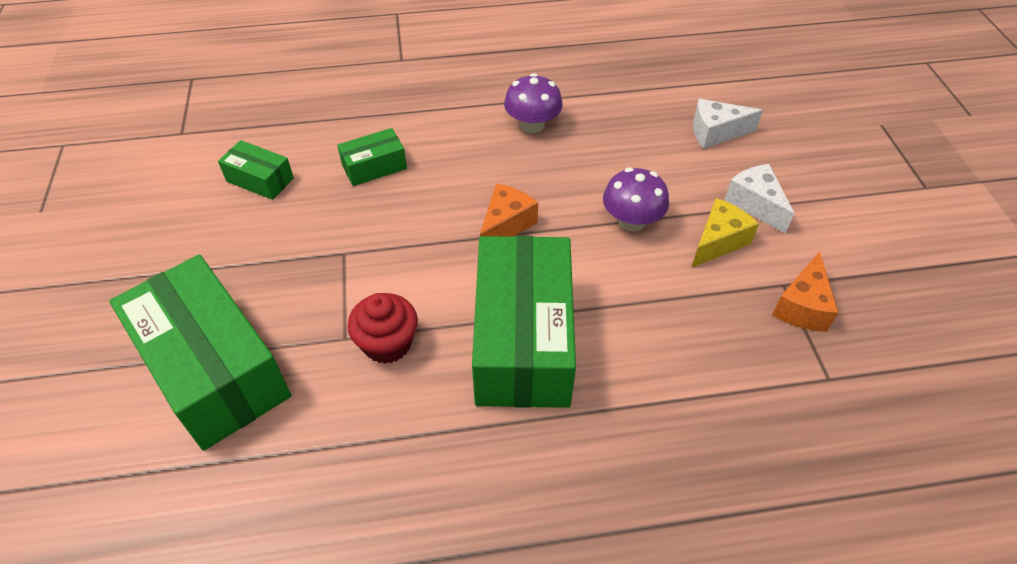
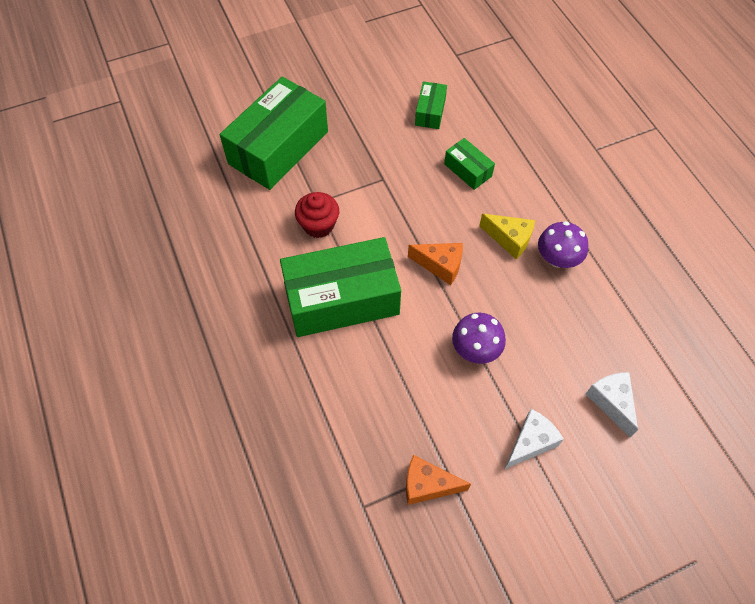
camera: 75 degrees right, 10 degrees up
yellow cheese [691,198,759,268] -> yellow cheese moved to [479,214,535,259]

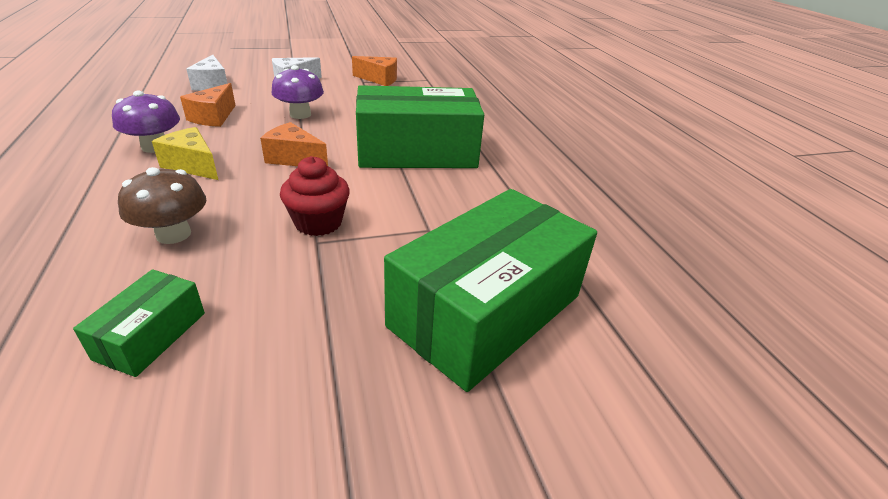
camera: 175 degrees left, 25 degrees down
red cupcake [295,192,339,238] -> red cupcake moved to [280,156,350,236]
green box [444,138,495,190] -> brown mushroom [118,167,207,244]
none -> orange cheese [180,83,236,127]

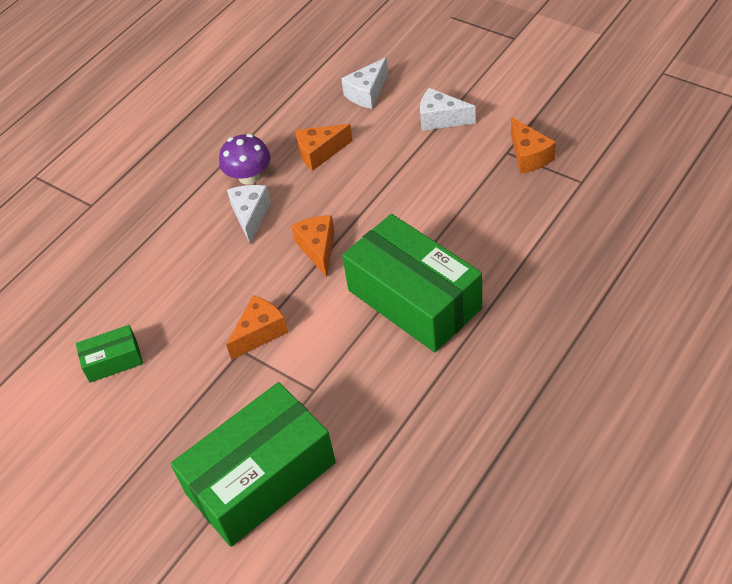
camera: 60 degrees right, 15 degrees up
brown mushroom [118,167,207,244] -> none
yellow cheese [152,127,218,180] -> white cheese [227,185,271,244]
purple mushroom [271,65,324,119] -> none
red cupcake [280,156,350,236] -> orange cheese [226,295,288,360]
green box [384,189,597,392] -> green box turned 45 degrees counterclockwise [171,382,336,547]

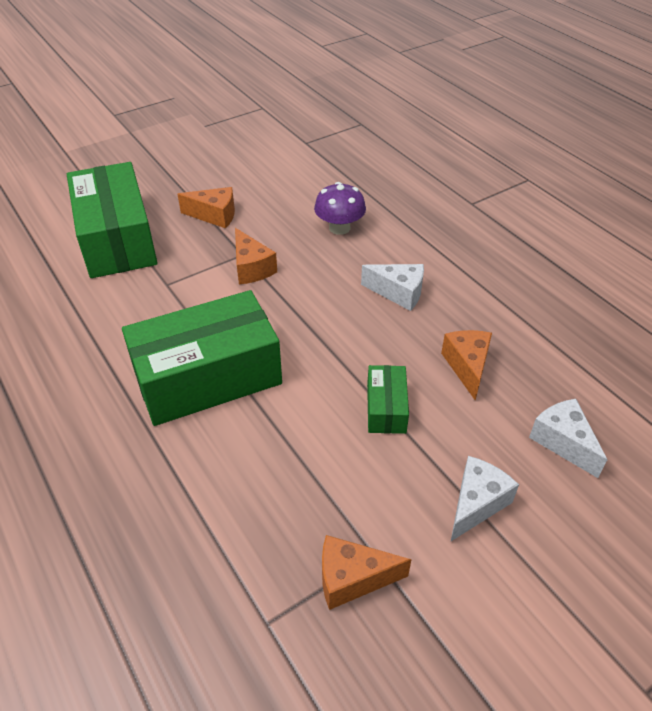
camera: 105 degrees right, 5 degrees down
green box [76,325,143,383] -> green box moved to [367,365,409,434]
purple mushroom [219,134,270,185] -> purple mushroom moved to [314,182,366,235]
orange cheese [291,215,335,277] -> orange cheese moved to [178,187,235,228]

